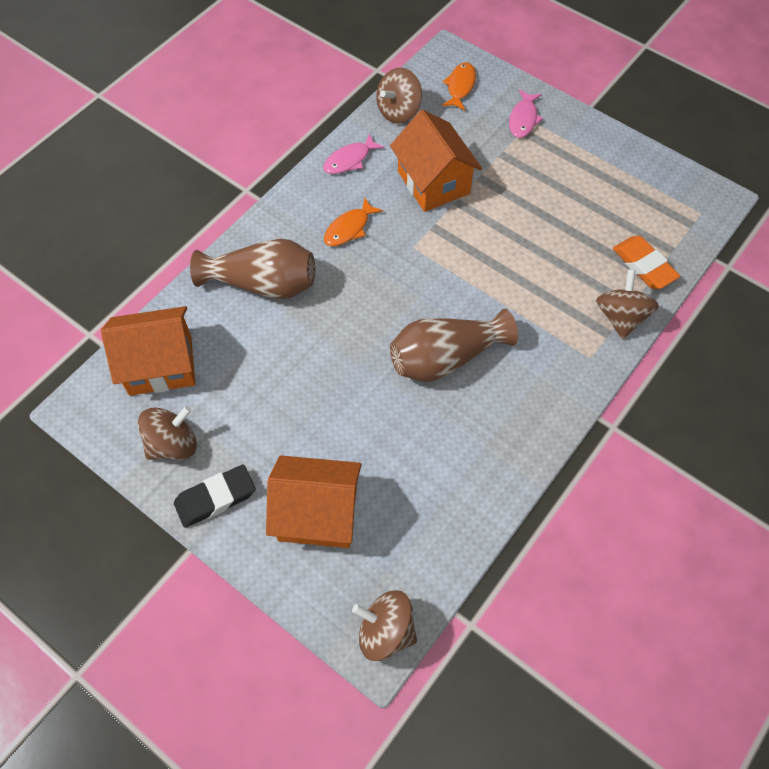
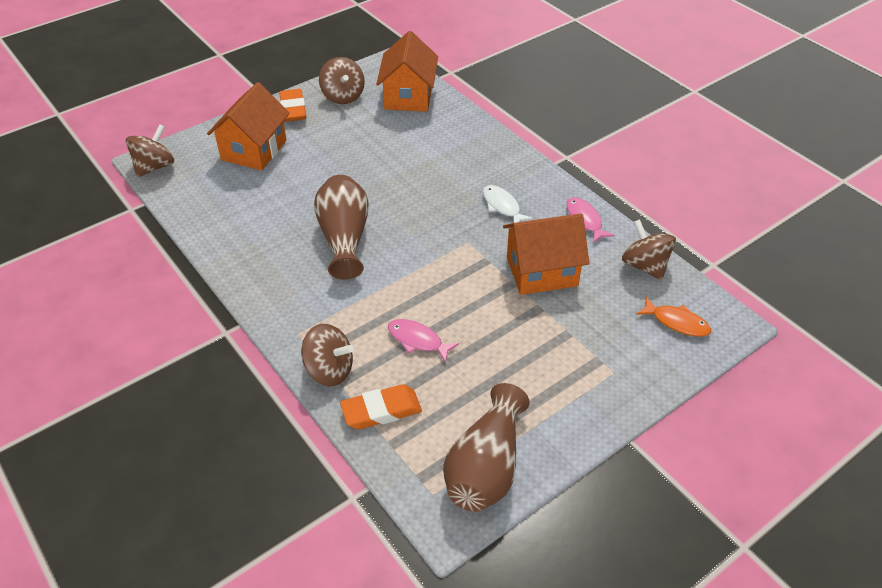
camera: 105 degrees right, 15 degrees down
black eraser [174,464,255,528] -> orange eraser [279,89,306,122]
brown vase [190,239,315,300] -> brown vase moved to [443,383,530,512]
orange fish [324,198,383,246] -> white fish [483,185,533,223]
pink fish [509,90,543,138] -> pink fish moved to [388,319,459,363]

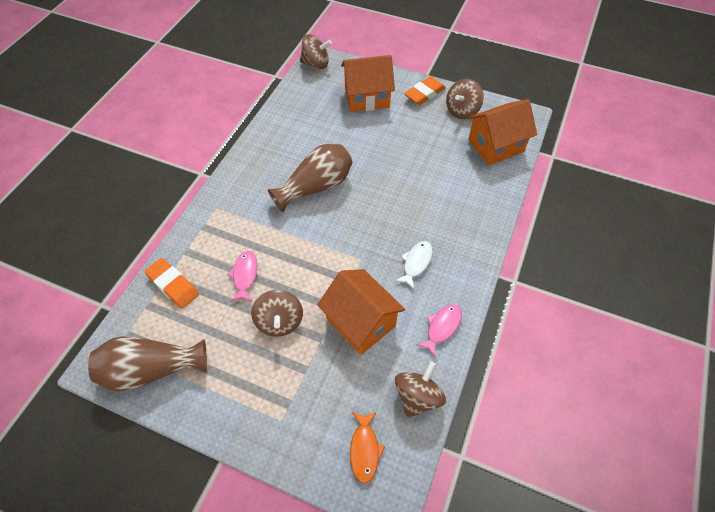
camera: 60 degrees right, 10 degrees up
brown spinning top [301,324,354,386] -> brown spinning top moved to [251,290,303,337]

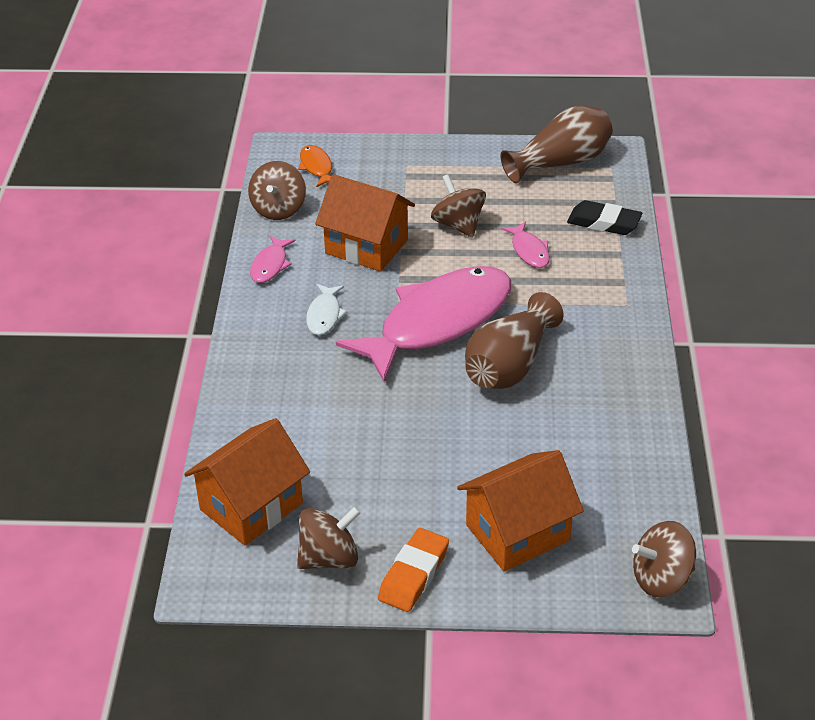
camera: 160 degrees right, 15 degrees down
orange eraser [144,258,199,309] -> black eraser [567,200,642,235]
brown spinning top [446,79,484,119] -> brown spinning top turned 45 degrees clockwise [297,506,361,569]
none -> pink fish [336,266,511,382]

